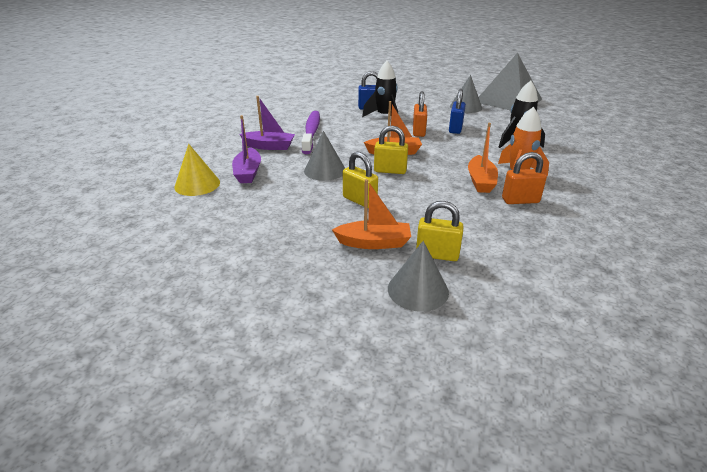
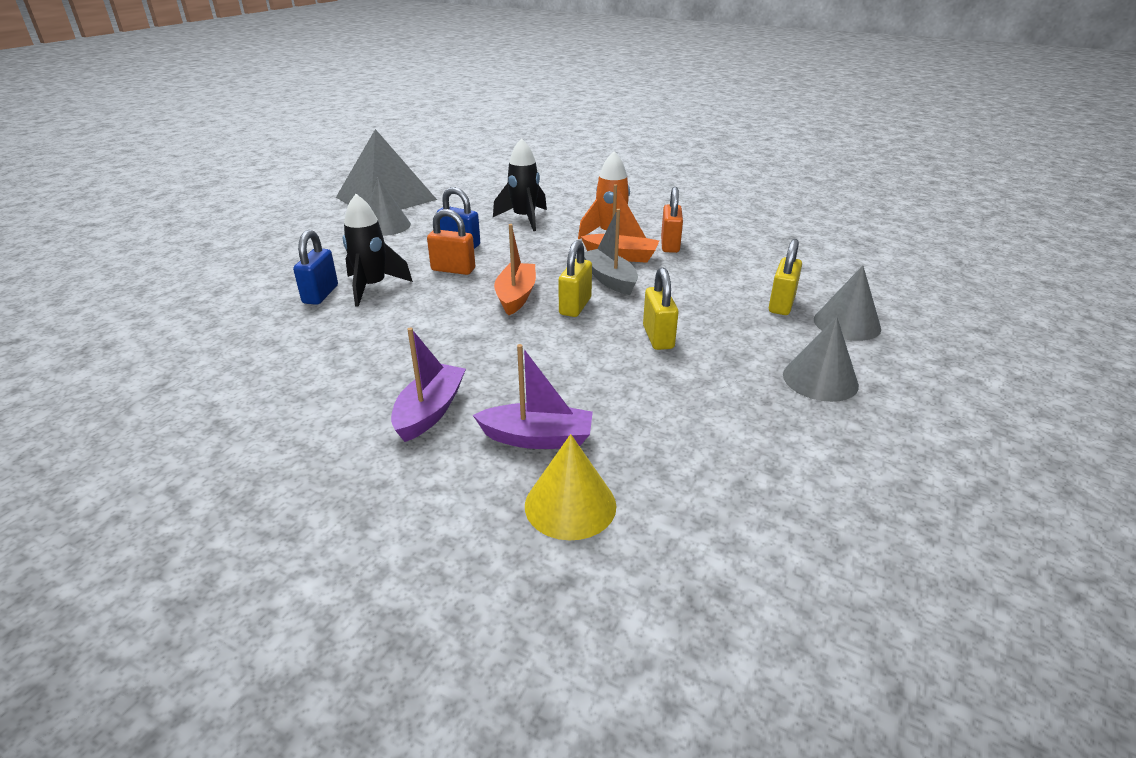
camera: 80 degrees left, 0 degrees up
purple toothbrush [301,111,320,154] -> none
grey cone [304,131,345,181] -> grey cone moved to [783,316,859,402]
orange boat [332,179,411,249] -> none
yellow padlock [343,152,378,208] -> yellow padlock turned 60 degrees counterclockwise [643,267,679,350]
none -> grey boat [584,209,638,295]

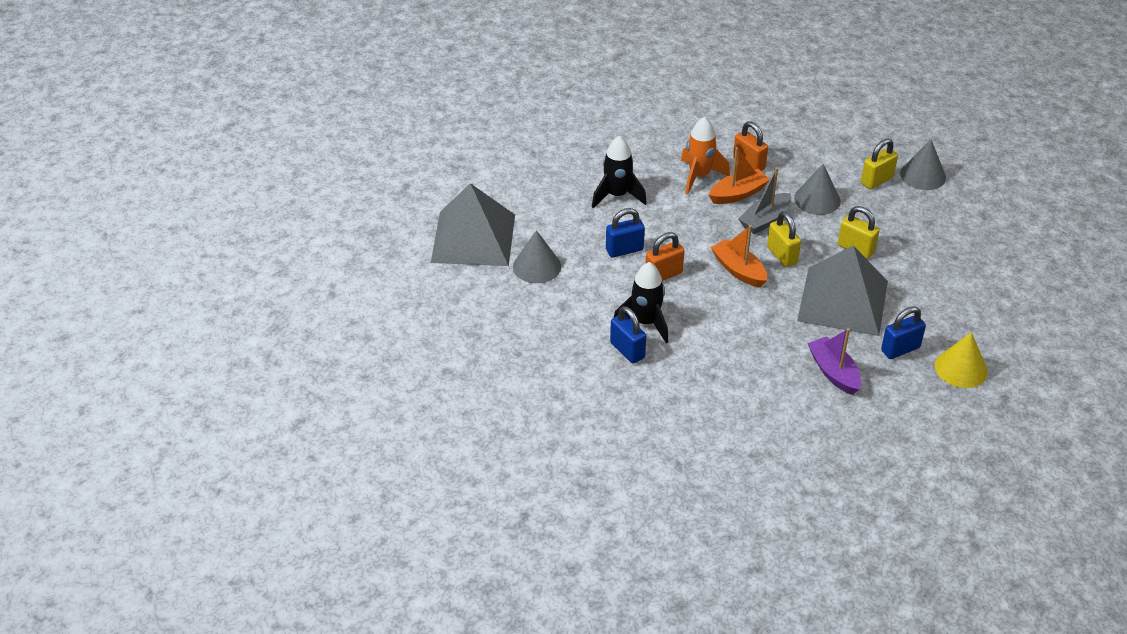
camera: 45 degrees left, 10 degrees up
purple boat [473,344,593,449] -> blue padlock [881,306,926,359]
grey boat [584,209,638,295] -> grey boat turned 60 degrees counterclockwise [739,167,791,234]
yellow padlock [769,239,802,315] -> yellow padlock turned 75 degrees clockwise [861,138,898,189]
grey cone [783,316,859,402] -> grey cone moved to [794,164,841,215]
none -> grey pyramid [797,245,888,336]

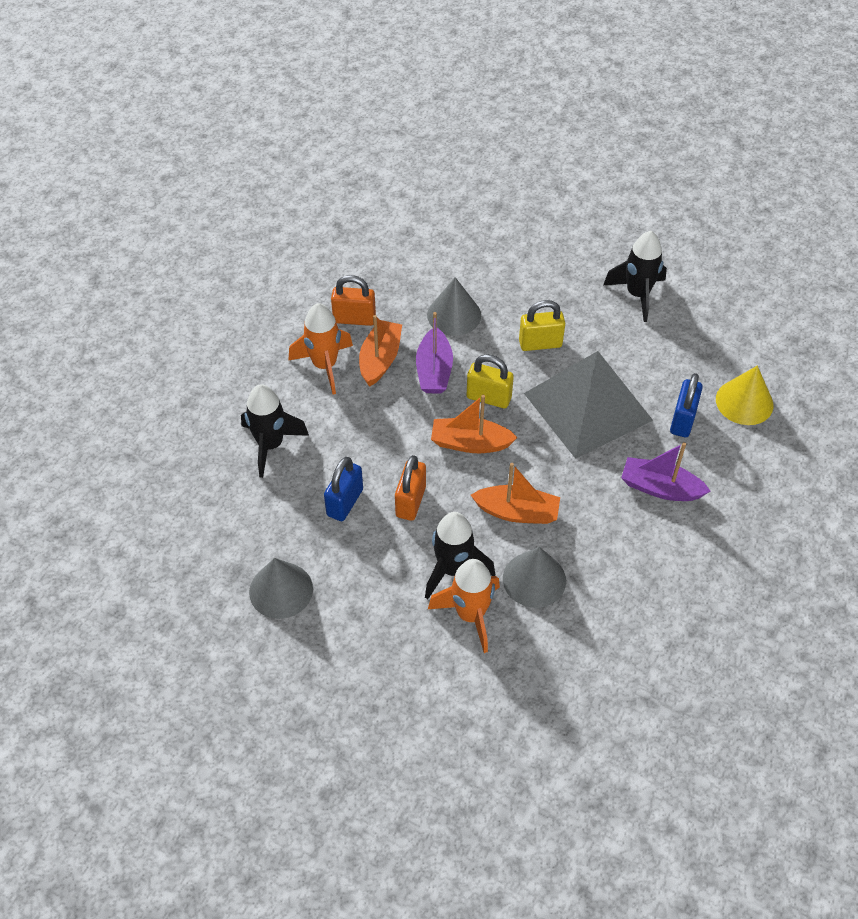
camera: 45 degrees left, 10 degrees up
grey pyramid [431,183,515,266] -> none
blue padlock [610,306,646,364] -> orange rocket [428,559,500,653]
grey boat [739,167,791,234] -> purple boat [416,312,453,394]
yellow padlock [861,138,898,189] -> none
grey cone [900,140,946,190] -> grey cone moved to [503,547,566,608]
none -> orange boat [471,463,560,524]
none -> black rocket [603,231,667,322]

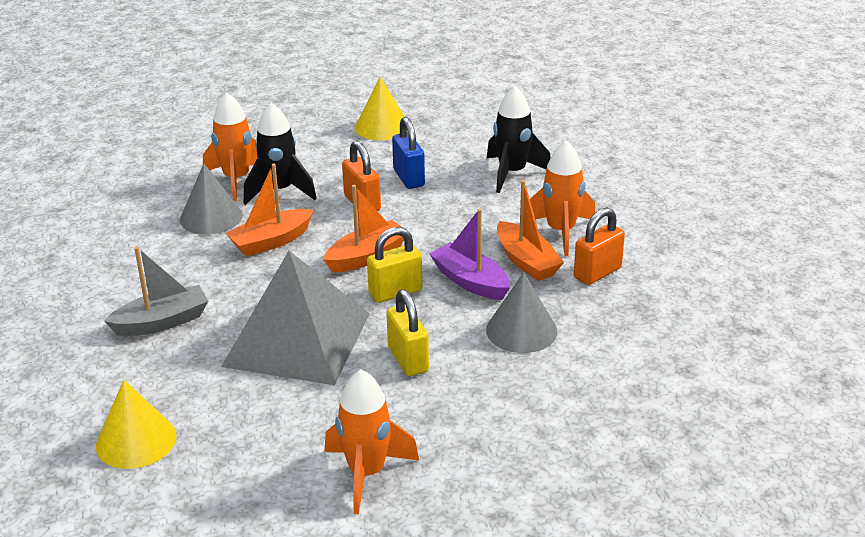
camera: 135 degrees right, 20 degrees down
grey cone [249,558,313,619] -> yellow cone [355,77,405,141]
yellow padlock [519,300,565,351] -> yellow padlock turned 60 degrees counterclockwise [386,289,429,376]
black rocket [603,231,667,322] -> orange rocket [325,369,419,514]
purple boat [621,442,710,501] -> grey boat [104,247,208,336]
blue padlock [670,373,703,437] -> none

